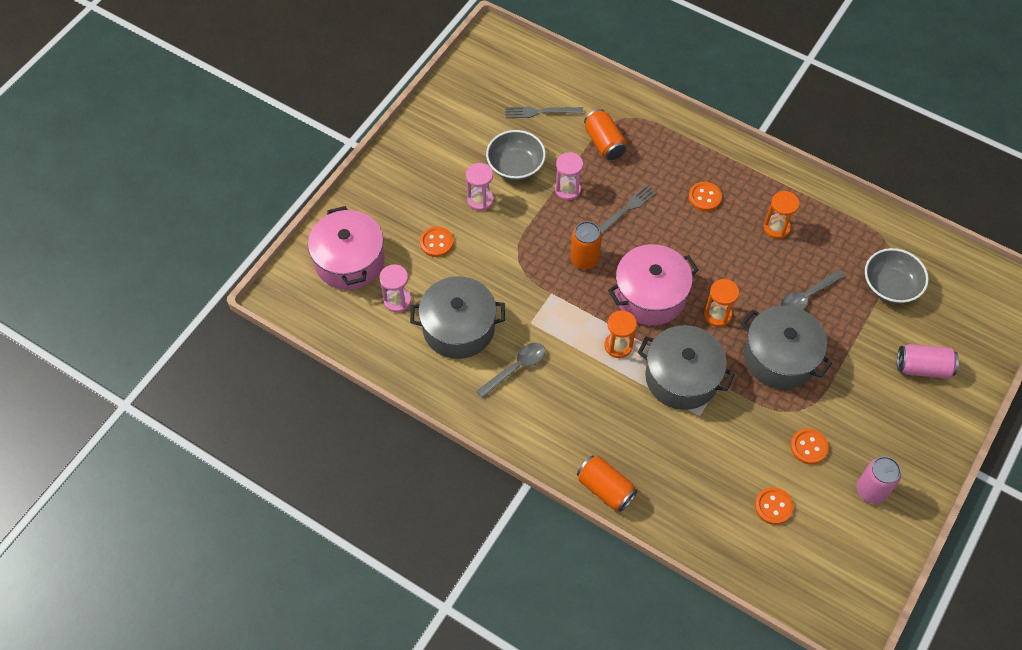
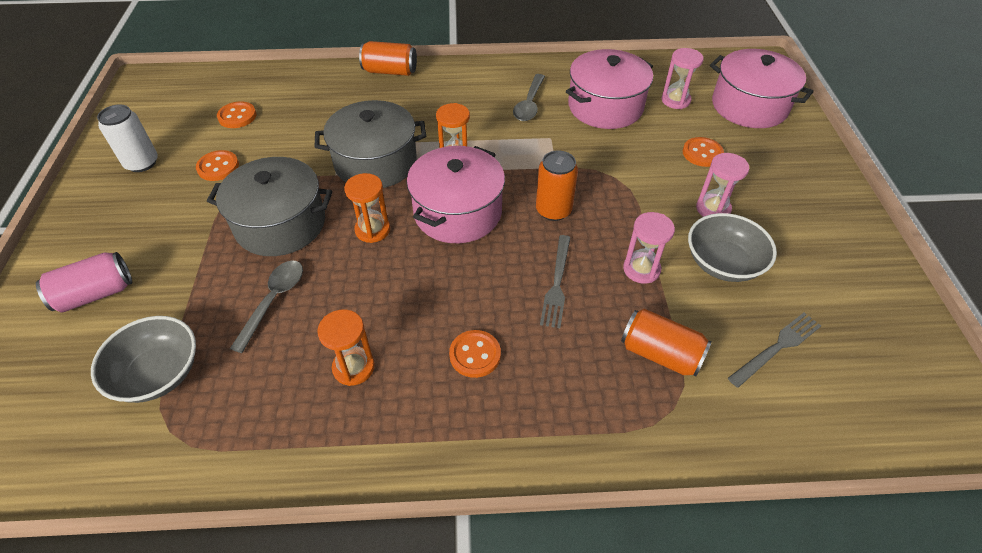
camera: 145 degrees right, 10 degrees down
grey pot [410,276,505,359] -> pink pot [566,49,653,129]
pink can [857,456,901,504] -> white can [97,104,158,172]

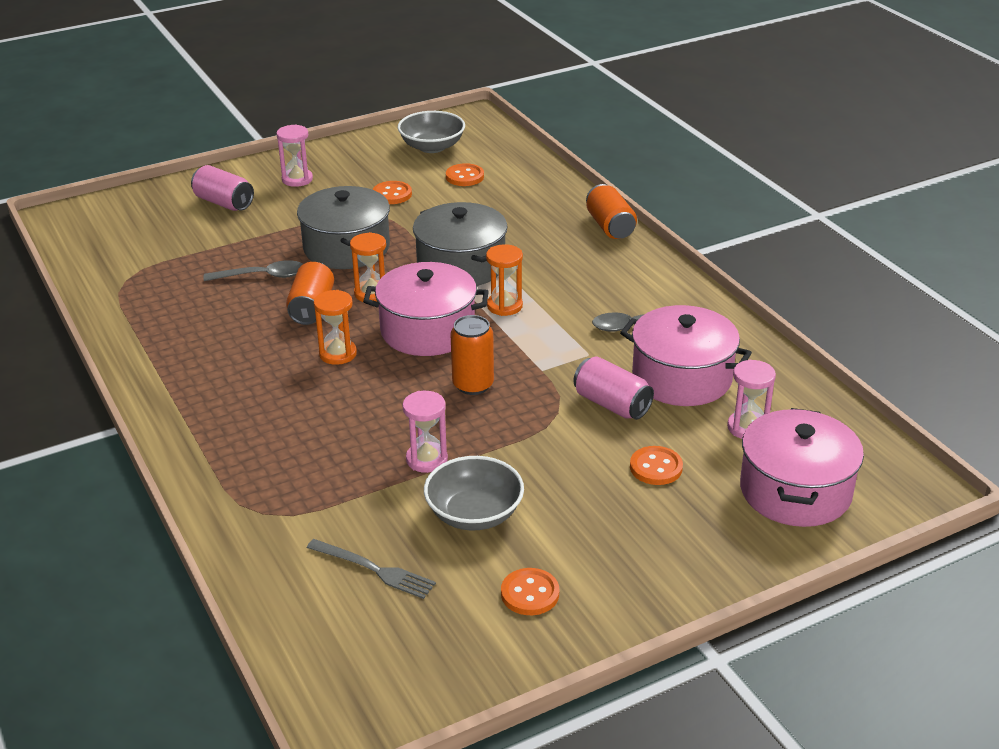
camera: 65 degrees right, 15 degrees down
grey bowl [91,316,196,403] -> grey bowl moved to [398,111,465,153]
white can [97,104,158,172] -> none
orange hourglass [317,310,375,386] -> orange hourglass moved to [314,290,357,365]
orange button [449,330,501,378] -> orange button moved to [501,568,559,615]
grey fork [540,235,571,328] -> none
orange can [621,309,712,377] -> orange can moved to [286,262,334,325]
pink hourglass [696,153,749,217] -> pink hourglass moved to [276,124,313,187]
none -> pink can [573,356,654,420]

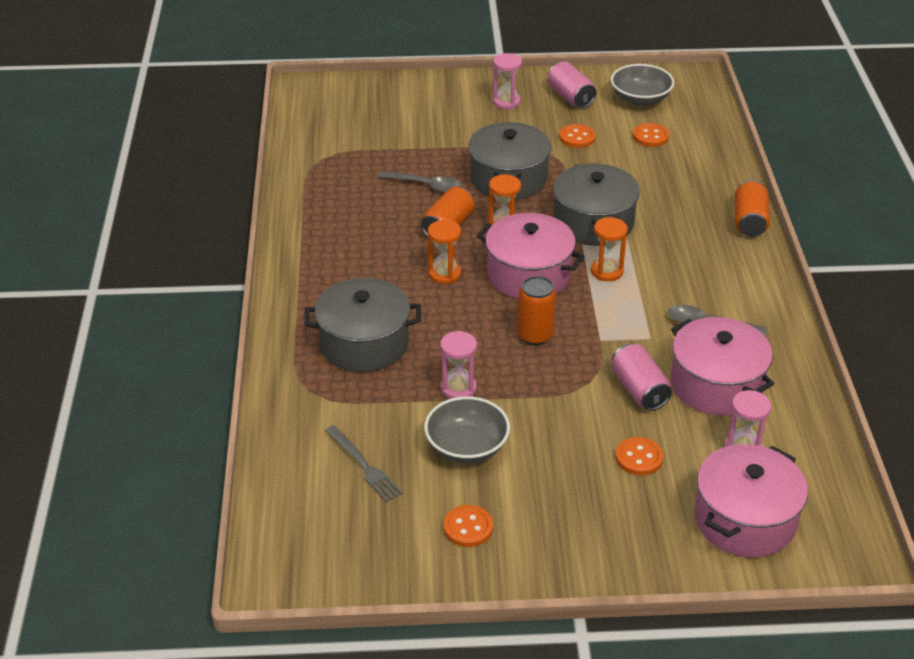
camera: 25 degrees right, 5 degrees up
pink can [191,165,254,211] -> pink can moved to [548,62,596,108]
none -> grey pot [304,278,421,372]

